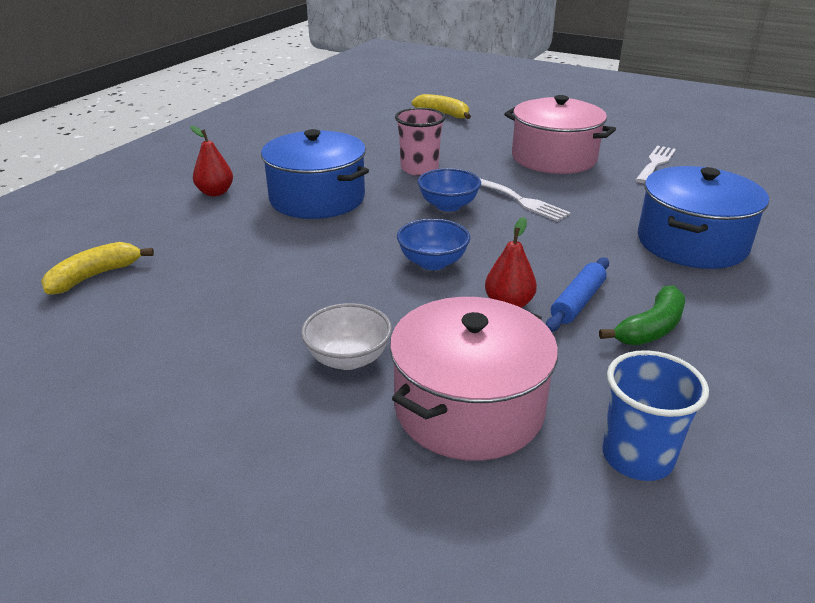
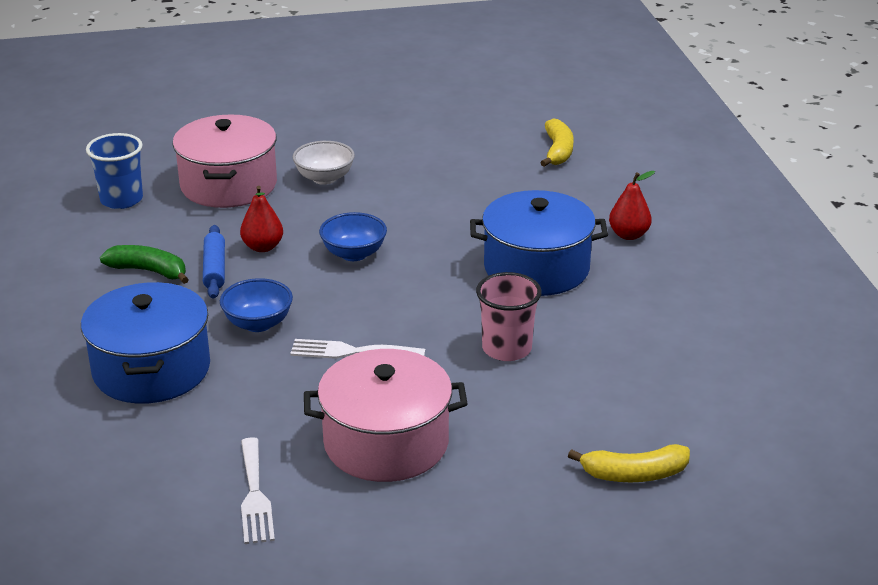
camera: 140 degrees right, 0 degrees up
blue bowl [418,168,481,212] -> blue bowl moved to [220,278,293,332]
green banana [599,285,685,345] -> green banana turned 105 degrees clockwise [100,245,189,284]

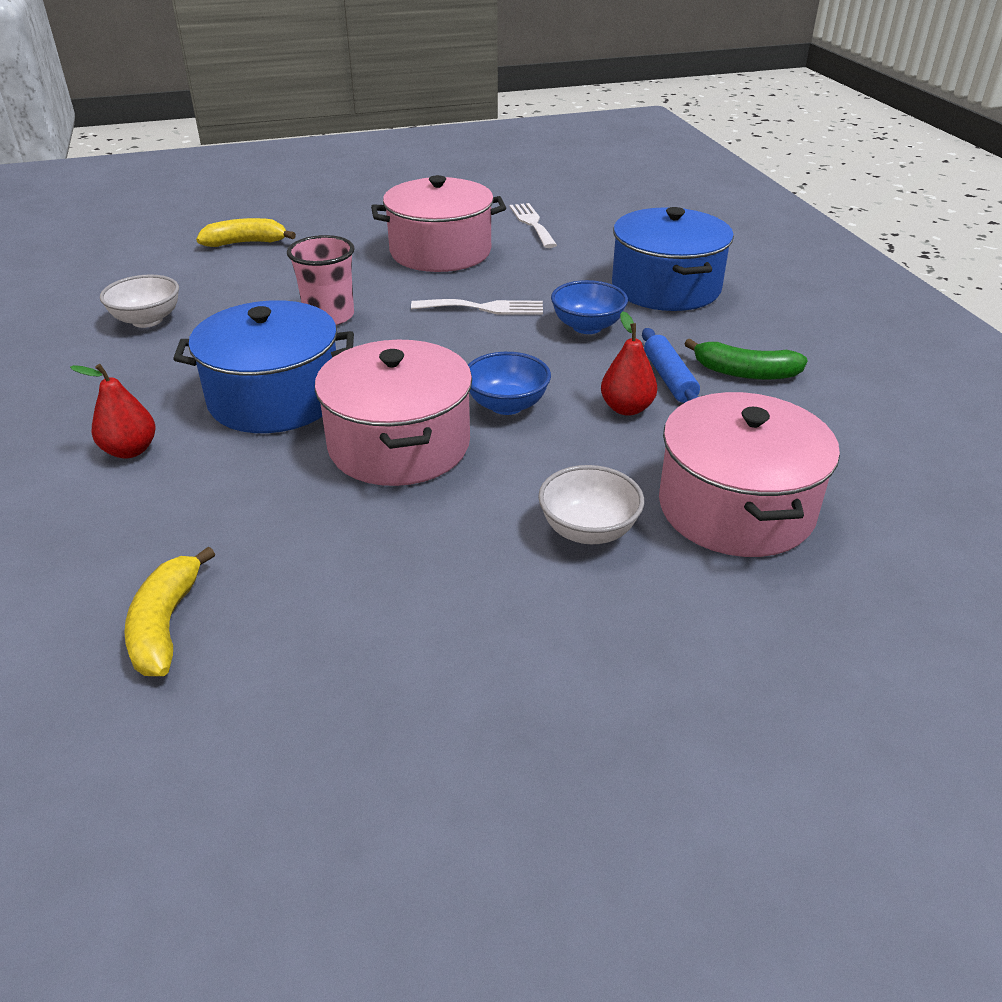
camera: 175 degrees right, 5 degrees up
blue cup [86,133,143,209] -> none
none -> white bowl [100,275,179,328]
none -> pink pot [315,340,472,486]

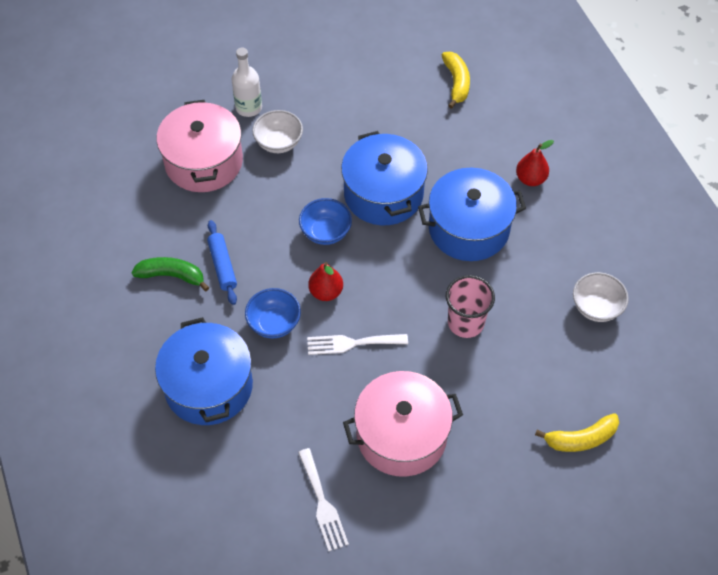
camera: 175 degrees right, 20 degrees up
pink pot [315,340,472,486] -> blue pot [341,131,428,225]
red pear [601,312,657,416] -> red pear moved to [309,262,343,301]
none -> white bottle [232,47,262,117]

